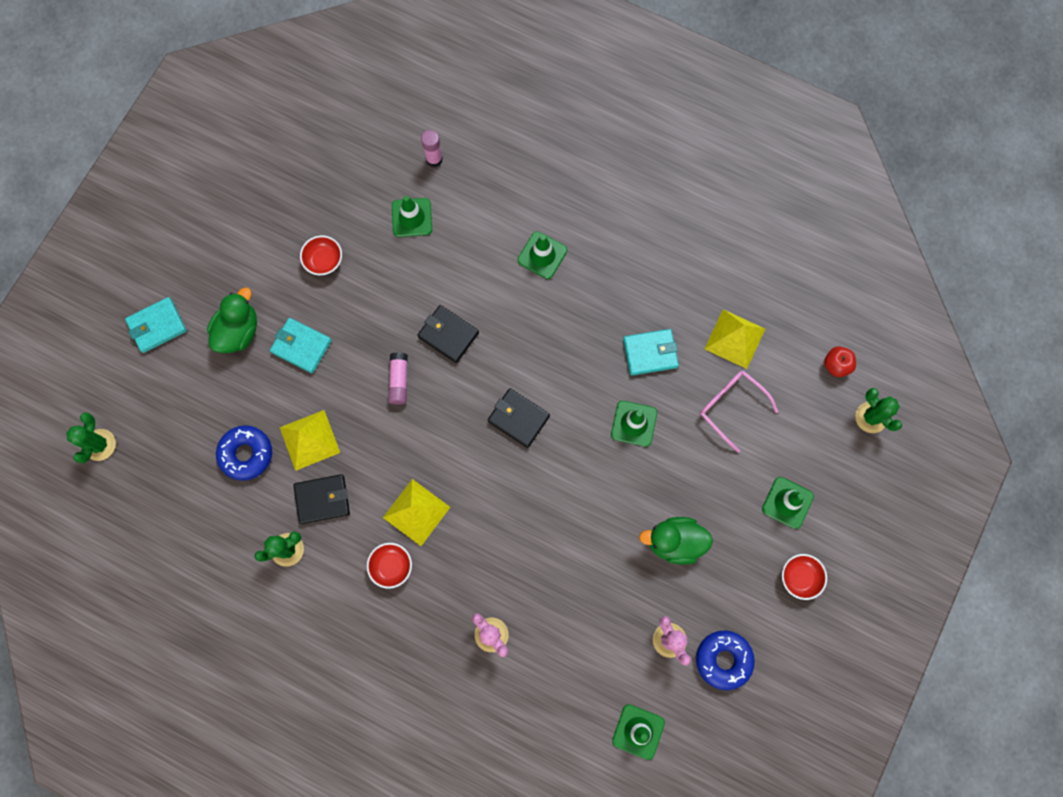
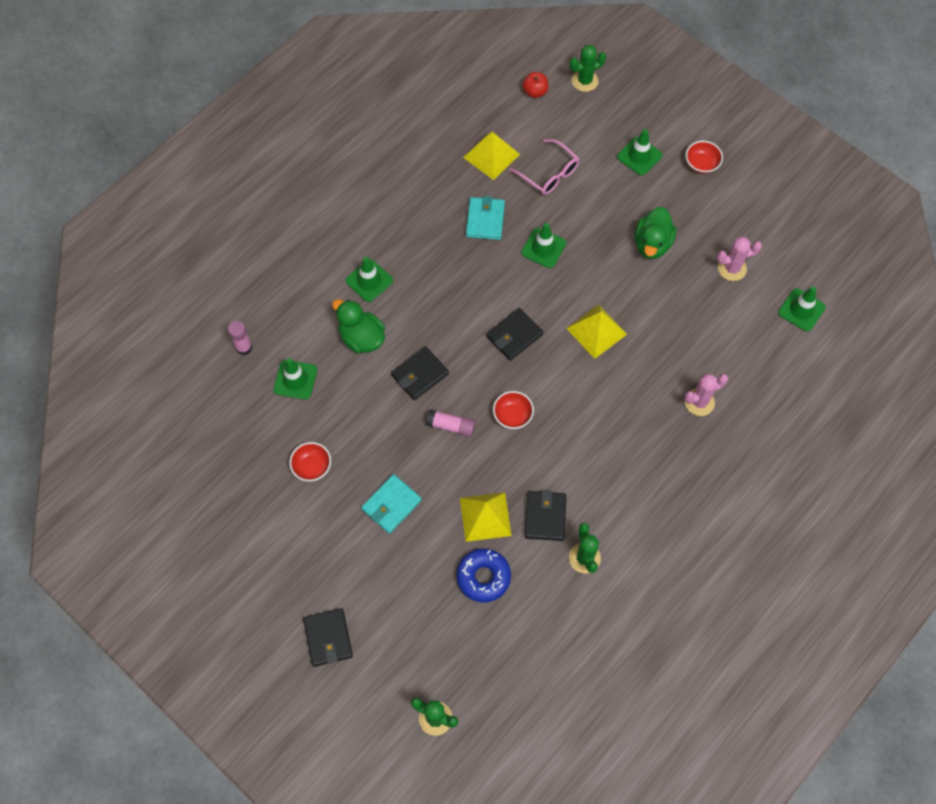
camera: 75 degrees left, 10 degrees down
turquoise wallet [125,297,187,353] -> black wallet [303,608,353,667]
green duck [207,287,257,353] -> green duck moved to [332,299,385,353]
red bowl [367,543,412,589] -> red bowl moved to [493,391,534,429]
yellow pyramid [383,479,450,546] -> yellow pyramid moved to [566,305,627,359]
blue donut [696,631,755,690] -> none
pink glasses [700,371,778,453] -> pink glasses turned 105 degrees counterclockwise [510,139,580,195]

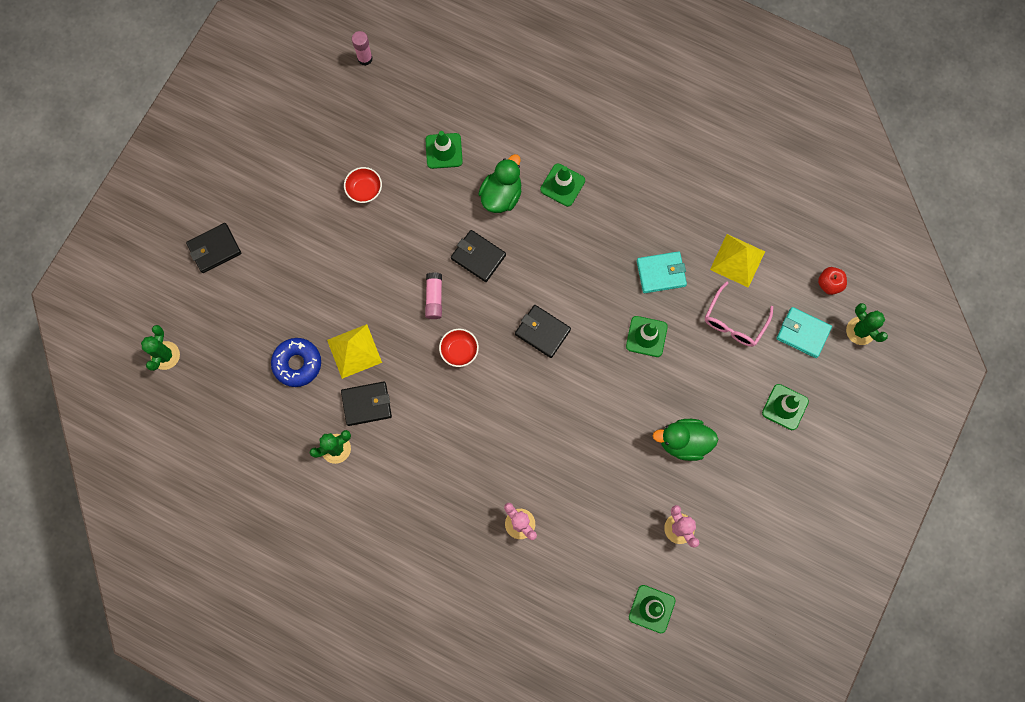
camera: 75 degrees right, 10 degrees up
pink glue stick [228,321,252,355] -> pink glue stick moved to [352,31,373,66]
turquoise wallet [361,474,421,534] -> turquoise wallet moved to [776,307,832,358]
yellow pyramid [566,305,627,359] -> none
red bowl [686,141,723,174] -> none

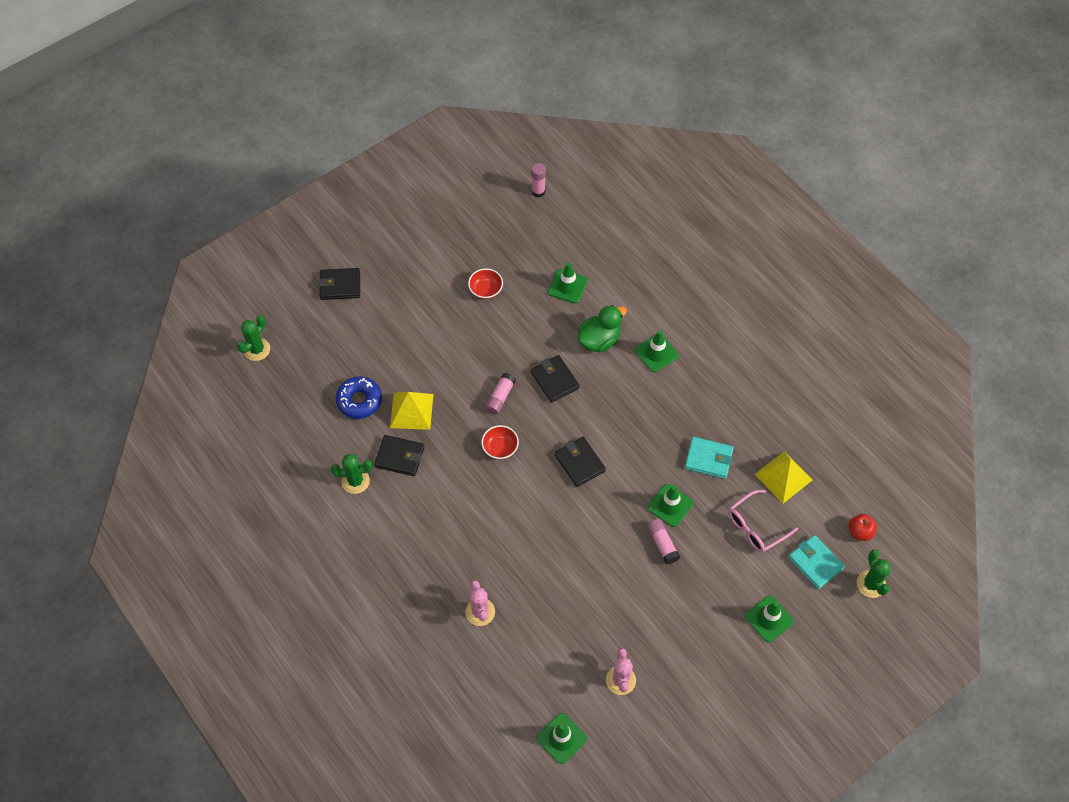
camera: 25 degrees right, 15 degrees down
green duck [652,419,718,461] -> none
none -> pink glue stick [647,519,680,564]

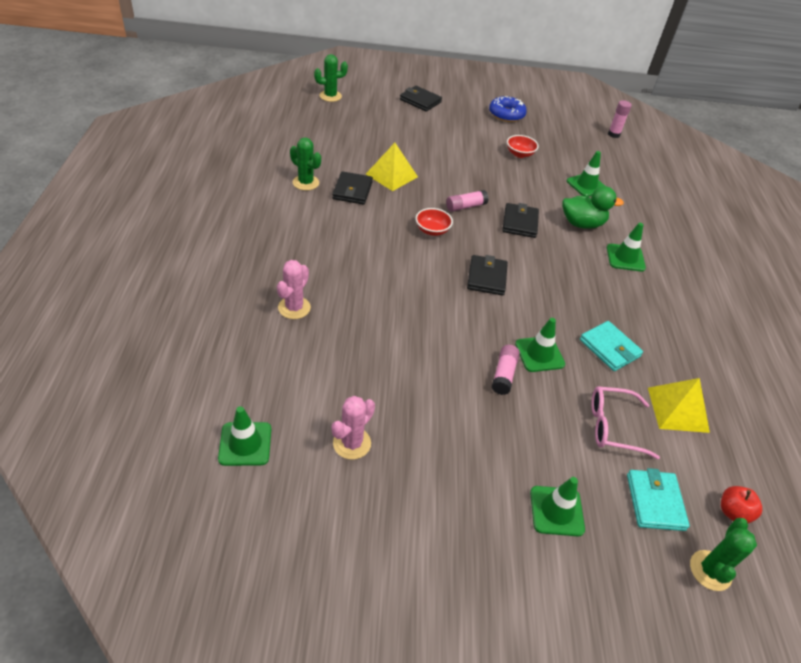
camera: 35 degrees right, 15 degrees down
blue donut [336,376,382,419] -> blue donut moved to [489,96,527,122]
black wallet [374,435,425,476] -> black wallet turned 45 degrees clockwise [332,171,373,205]

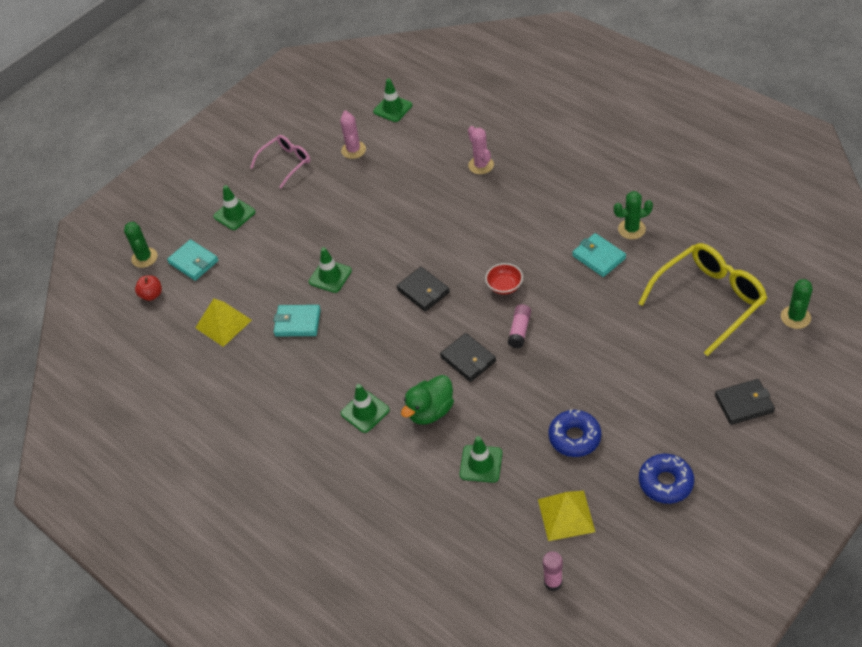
camera: 140 degrees right, 5 degrees up
black wallet [332,171,373,205] -> turquoise wallet [572,233,626,277]
yellow pyramid [366,143,418,191] -> yellow pyramid moved to [538,491,595,541]
pink glue stick [491,345,520,395] -> none
red bowl [507,135,539,158] -> blue donut [548,409,601,457]
pink glasses [591,386,660,459] -> pink glasses moved to [250,135,310,188]
none -> yellow glasses [638,243,767,356]

